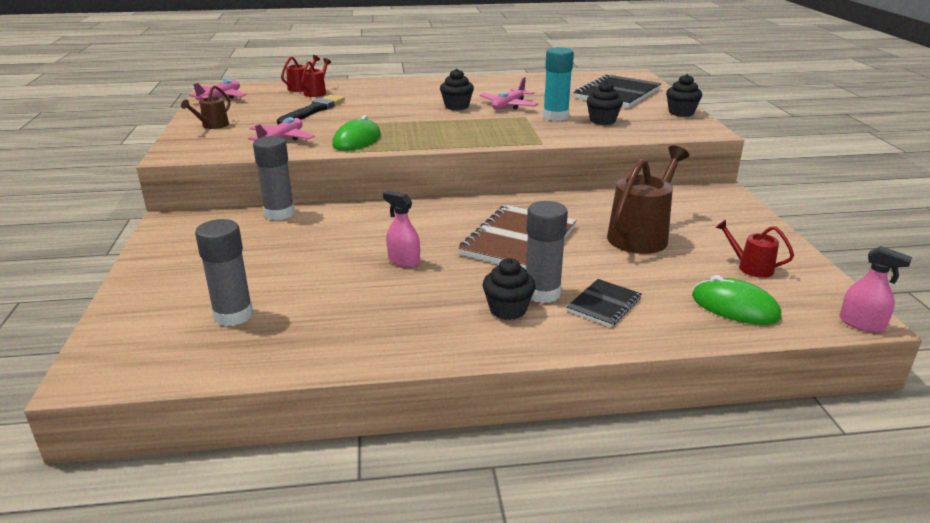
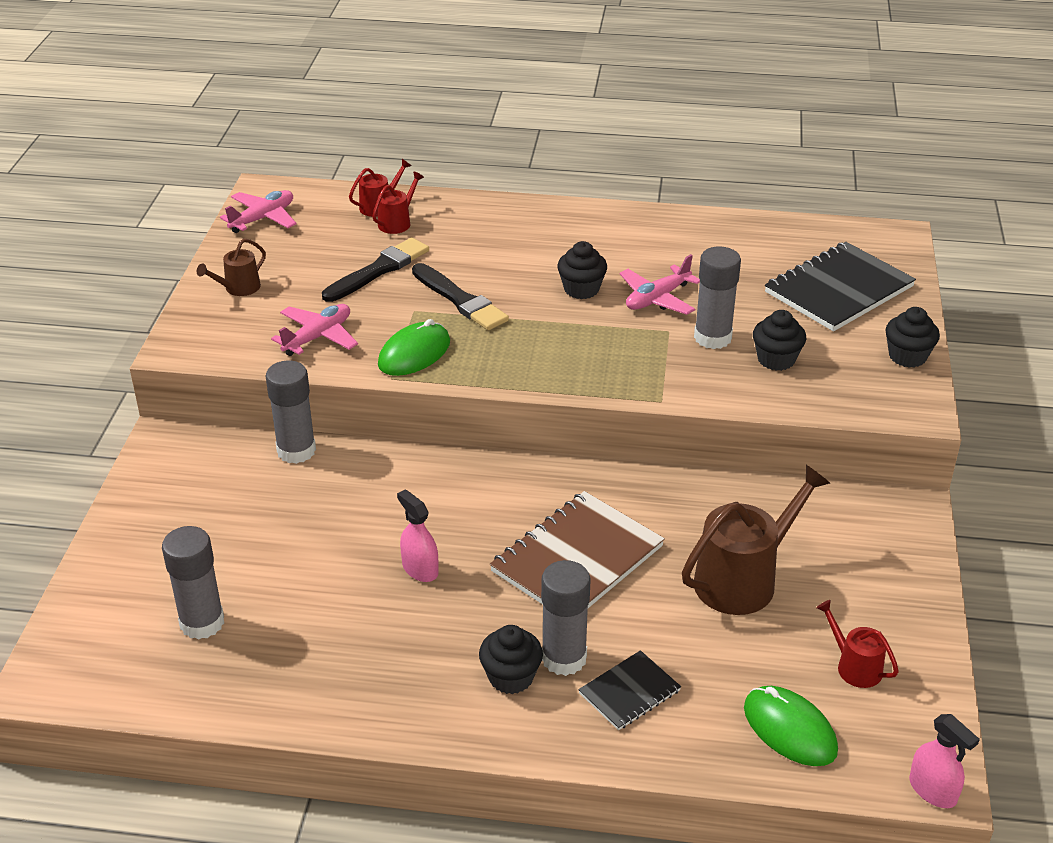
camera: 15 degrees right, 10 degrees up
turquoise glue stick [543,47,574,121] -> grey glue stick [694,246,741,349]
none -> black brush [412,263,509,330]

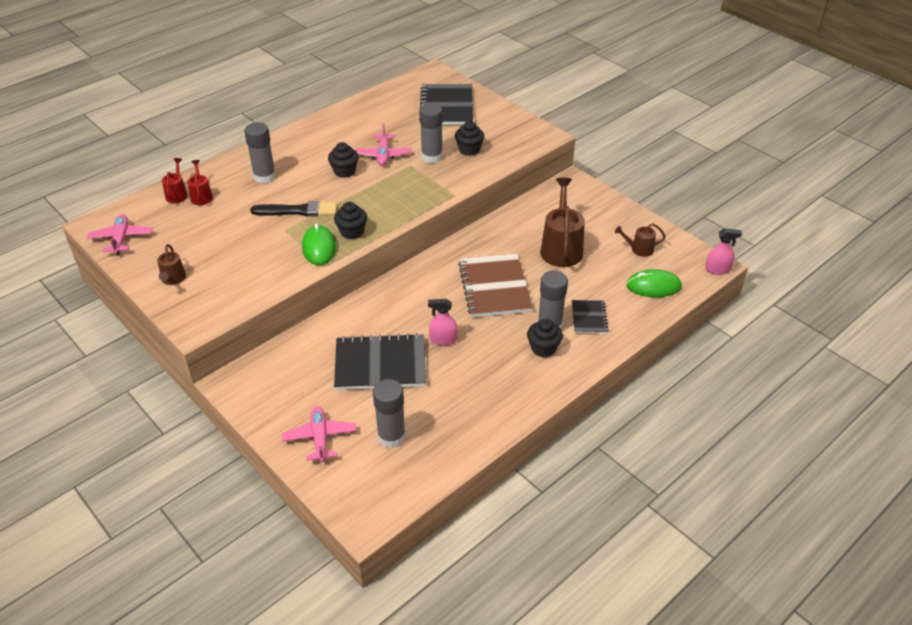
camera: 50 degrees left, 5 degrees up
grey glue stick [266,361,316,464] -> grey glue stick moved to [244,122,276,184]
pink plane [271,304,358,356] -> pink plane moved to [282,406,356,462]
black brush [322,238,429,302] -> none
red watering can [816,600,899,688] -> brown watering can [615,223,666,257]
black cupcake [885,307,940,368] -> black cupcake moved to [334,202,367,239]
none -> black notebook [334,333,426,390]

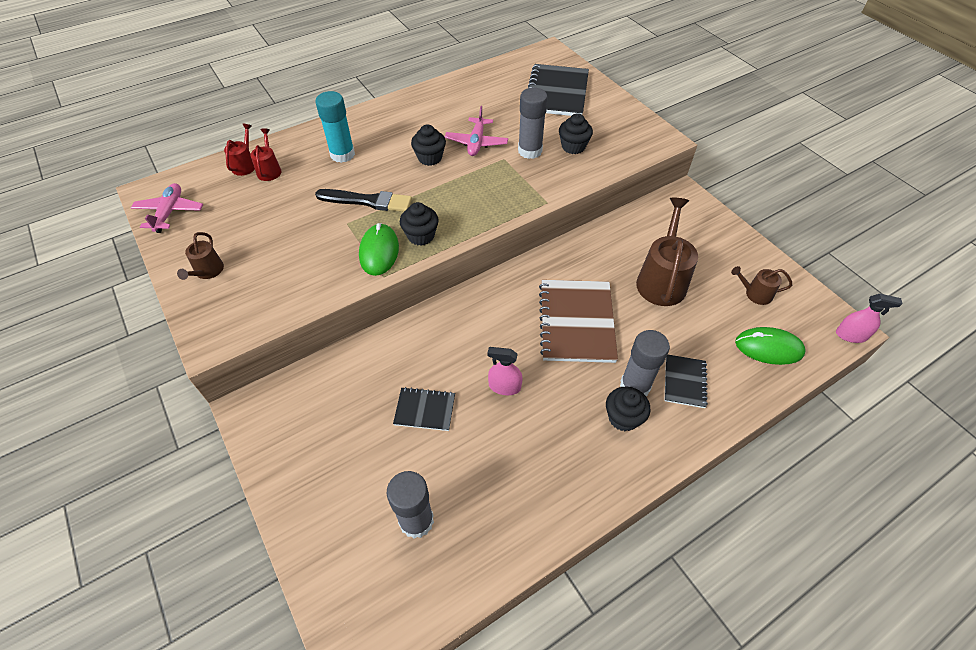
camera: 10 degrees right, 10 degrees up
grey glue stick [244,122,276,184] -> turquoise glue stick [315,91,355,163]
pink plane [282,406,356,462] -> none
black notebook [334,333,426,390] -> black notebook [393,387,455,431], size x0.52

